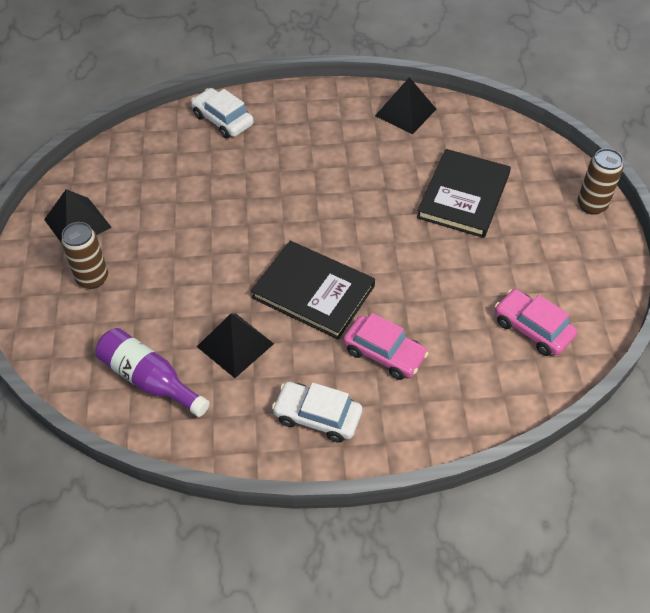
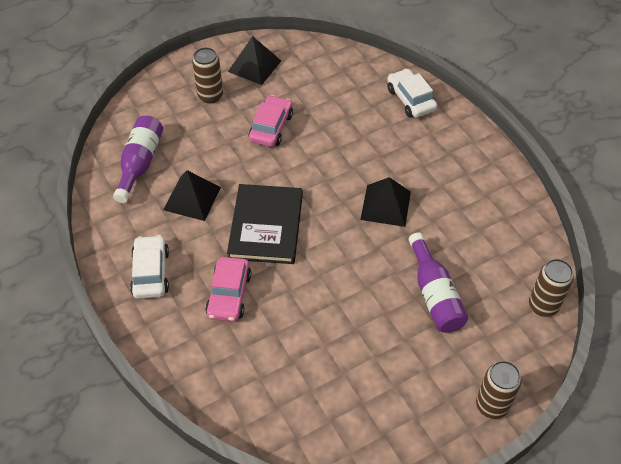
camera: 65 degrees right, 0 degrees up
white car [191,88,254,139] -> white car turned 45 degrees counterclockwise [387,68,437,118]
black pyramid [375,77,436,134] -> black pyramid moved to [360,177,411,227]
black book [417,149,511,238] -> purple bottle [409,233,468,333]
pink car [495,289,577,356] -> pink car moved to [248,95,293,147]
none -> brown can [529,259,574,317]

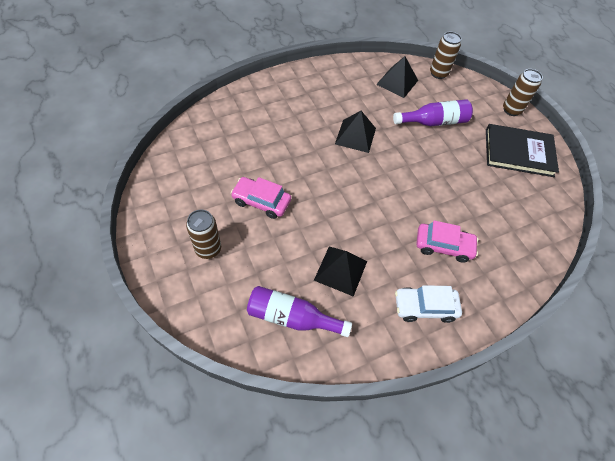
camera: 90 degrees left, 5 degrees up
black book [227,184,303,264] -> black book moved to [486,124,559,177]
black pyramid [228,36,281,85] -> black pyramid moved to [376,56,418,98]
white car [387,68,437,118] -> none

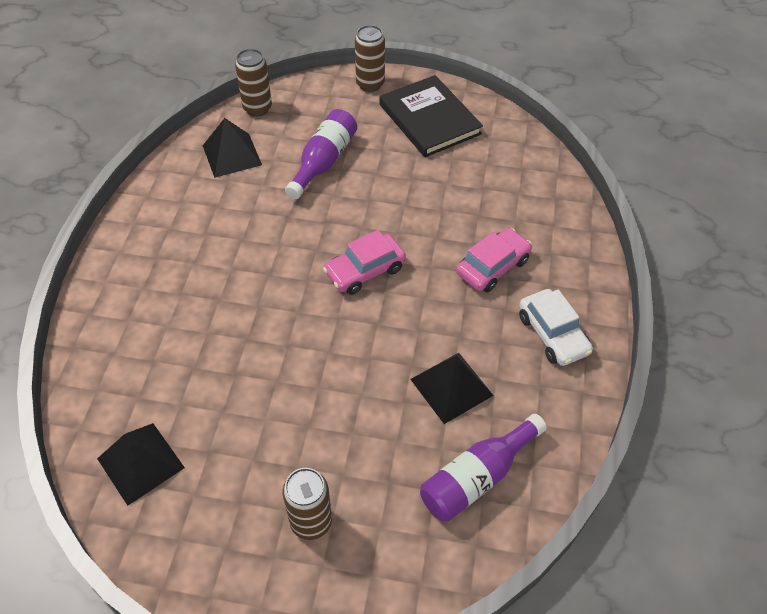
camera: 50 degrees left, 5 degrees down
pink car [231,177,291,219] -> pink car moved to [323,230,406,295]
black pyramid [335,111,376,153] -> black pyramid moved to [97,423,185,506]
white car [395,285,462,323] -> white car turned 60 degrees counterclockwise [519,289,593,366]
black book [486,124,559,177] -> black book turned 75 degrees counterclockwise [380,75,483,157]

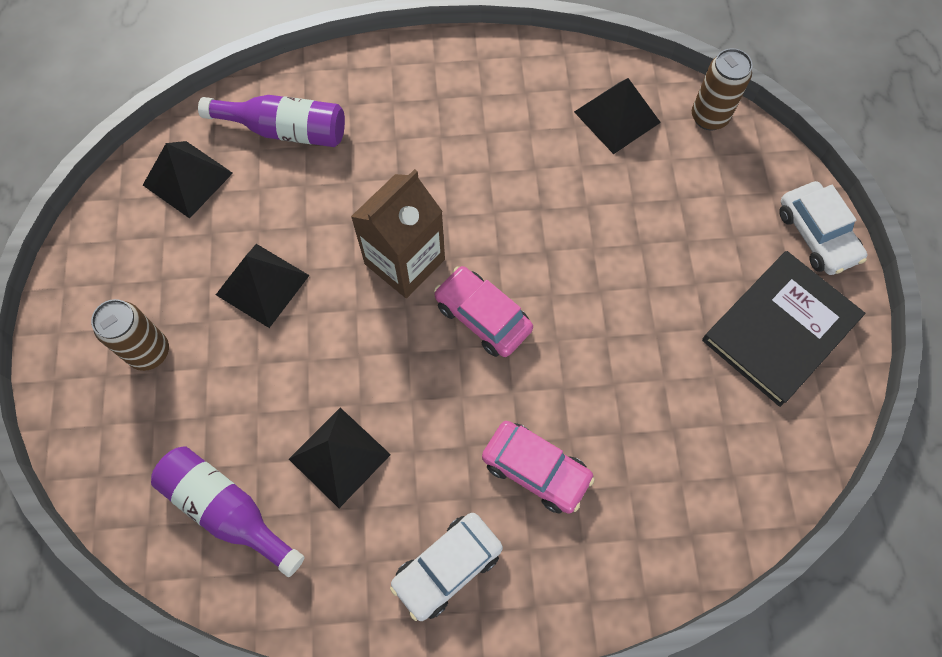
camera: 75 degrees right, 15 degrees up
purple bottle [285,109,357,199] -> purple bottle moved to [198,95,345,147]
brown can [355,25,385,92] -> white car [779,181,867,275]
none -> black pyramid [216,244,310,328]
none -> brown carton [351,169,445,298]

